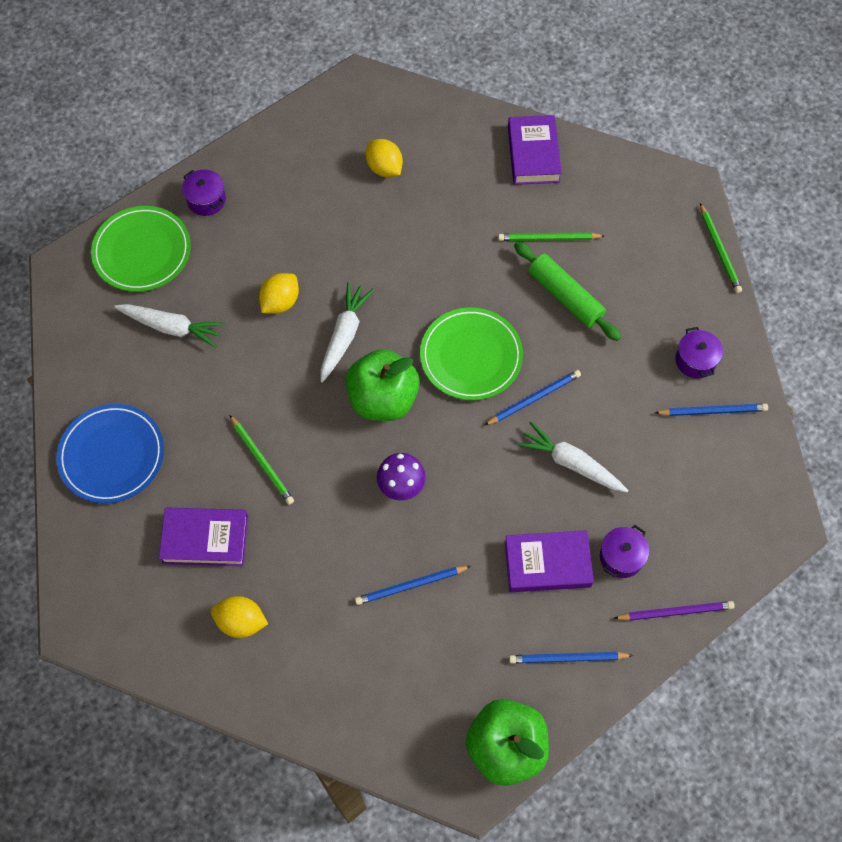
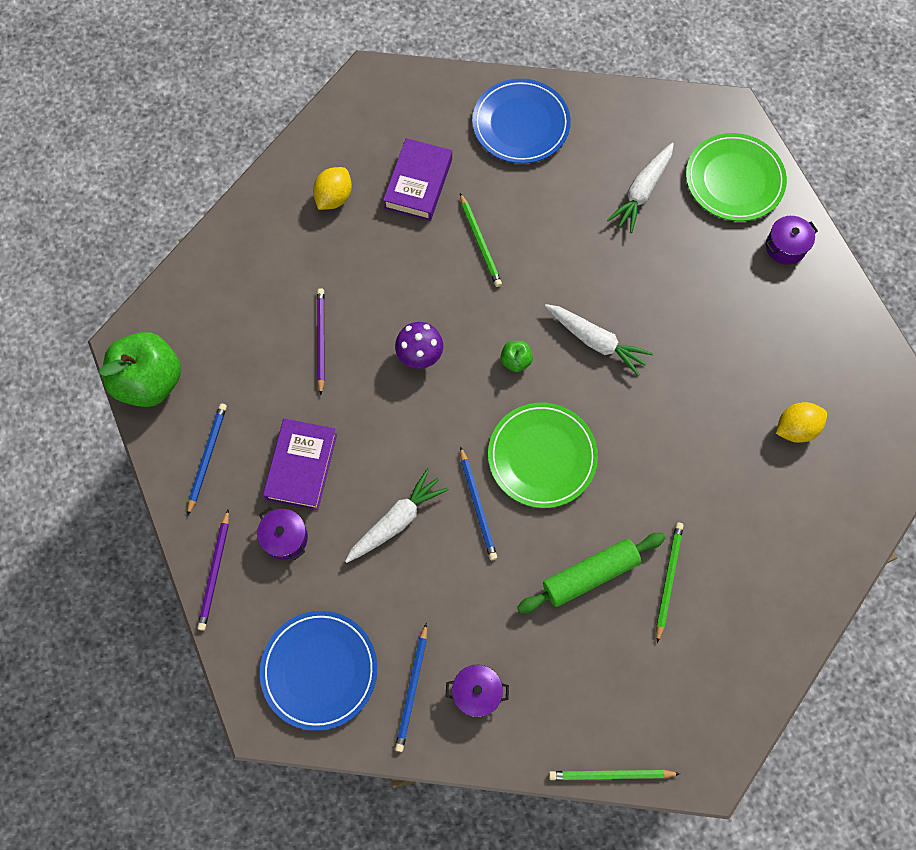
camera: 105 degrees right, 5 degrees up
green pencil [229,415,294,505] -> green pencil turned 90 degrees counterclockwise [460,193,502,287]
yellow lemon [259,273,299,314] -> none
green apple [345,349,420,421] -> green apple [500,341,533,372], size x0.43
blue pencil [355,566,471,605] -> purple pencil [317,288,325,395]
purple book [508,115,562,185] -> none
none -> blue plate [260,611,377,731]

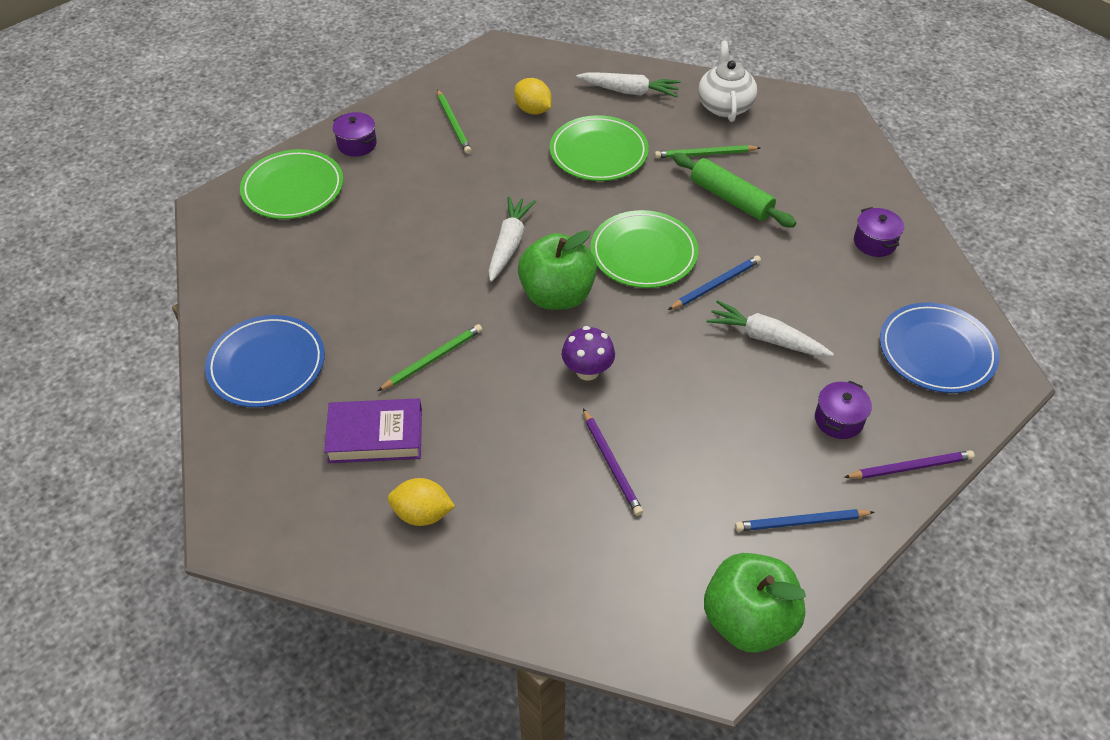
camera: 110 degrees left, 20 degrees down
purple book [263,419,337,510] -> none
purple pencil [317,288,325,395] -> purple pencil turned 90 degrees counterclockwise [583,408,643,516]
blue pencil [395,623,427,752] -> none
green apple [500,341,533,372] -> green apple [518,230,597,310], size x2.30
green pencil [549,770,680,780] -> green pencil moved to [437,89,471,154]
white carrot [607,143,674,233] -> white carrot moved to [576,72,680,98]
none -> green plate [550,115,649,181]
none -> white teapot [698,41,757,122]

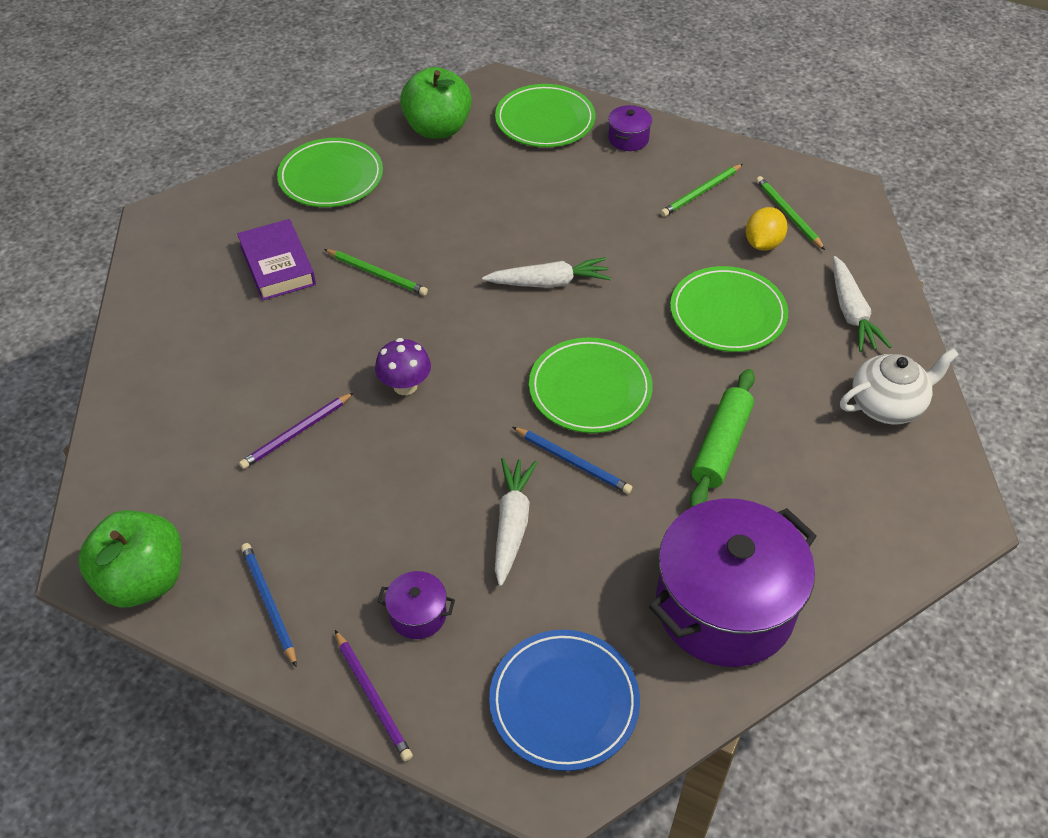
camera: 70 degrees right, 0 degrees up
blue plate [205,315,325,408] -> green plate [277,138,383,207]
yellow lemon [388,478,455,526] -> none
green apple [518,230,597,310] -> green apple moved to [400,67,472,139]
green pencil [655,145,760,158] -> green pencil moved to [756,176,825,250]
purple pot [854,207,904,257] -> purple pot [649,498,817,667], size x2.45

